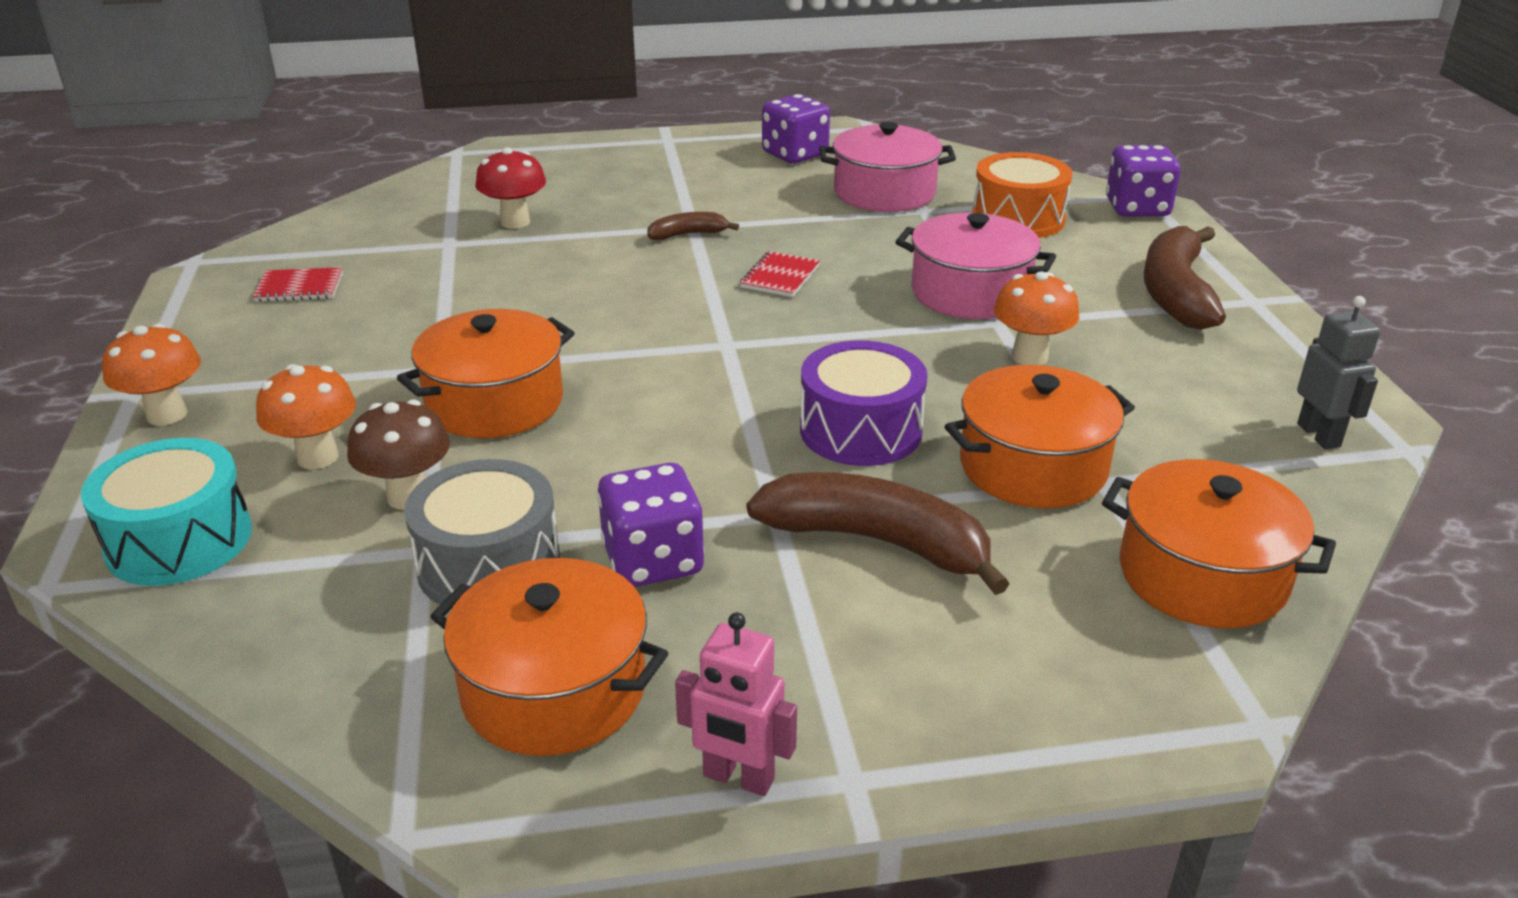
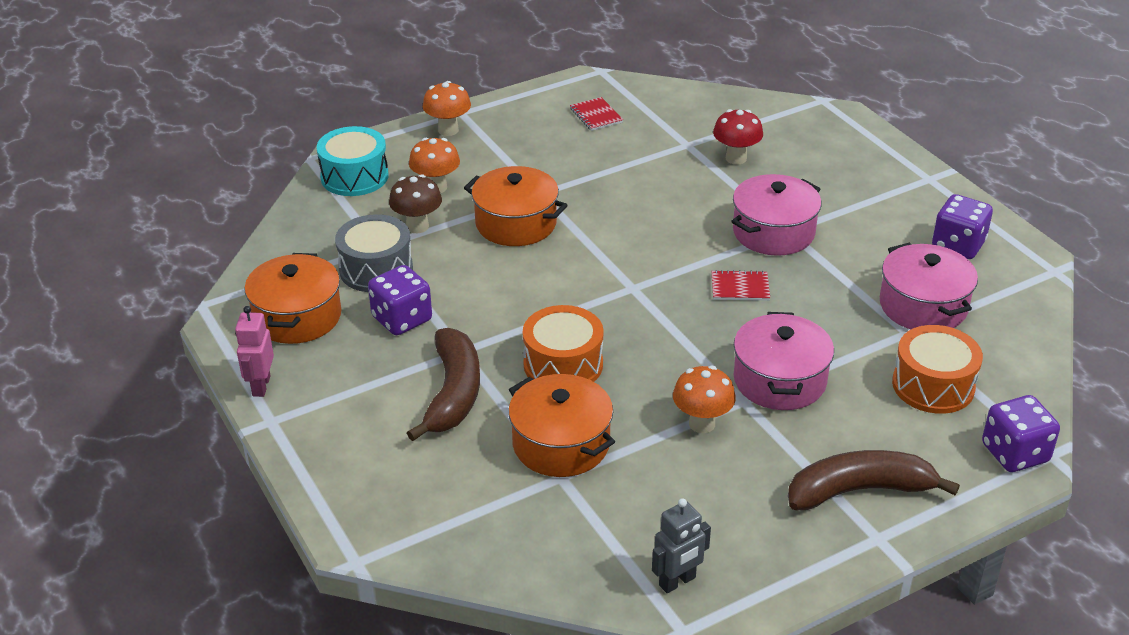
camera: 70 degrees right, 5 degrees up
brown banana [647,212,739,240] -> pink pot [731,174,821,256]
purple drum [800,340,928,466] -> orange drum [523,305,604,382]
orange pot [1102,459,1336,628] -> none

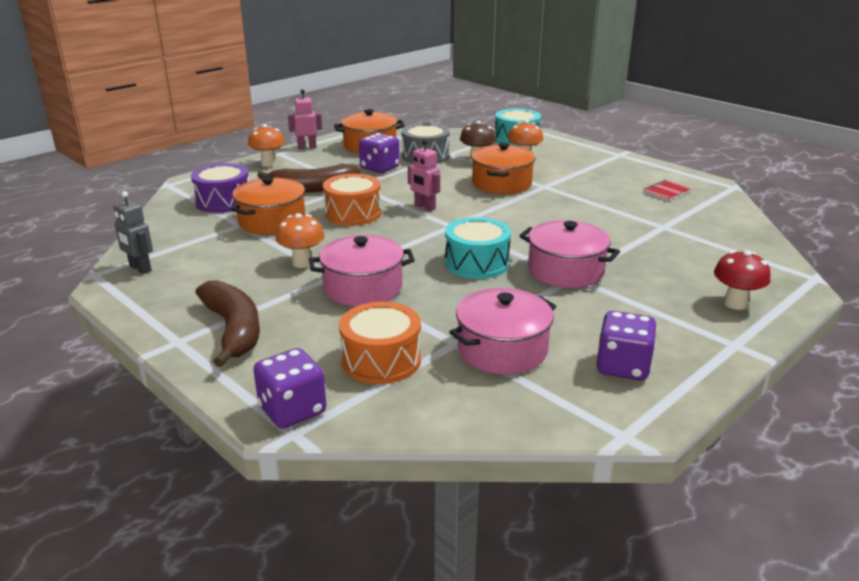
camera: 75 degrees right, 10 degrees down
orange mushroom [423,81,471,136] -> orange mushroom moved to [248,124,285,167]
red notebook [711,270,770,301] -> turquoise drum [445,217,511,279]
red mushroom [713,109,763,165] -> red mushroom moved to [714,250,770,310]
none -> purple drum [191,163,249,213]
none -> pink robot [408,139,440,211]

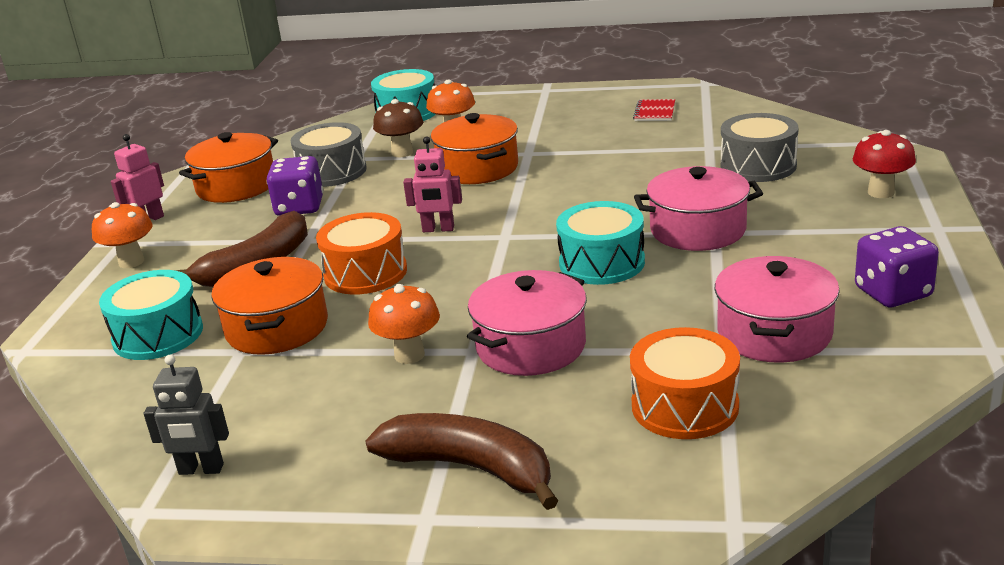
camera: 35 degrees left, 0 degrees up
purple drum [191,163,249,213] -> turquoise drum [99,270,203,360]
purple dice [253,348,326,429] -> none
none -> grey drum [721,113,799,182]

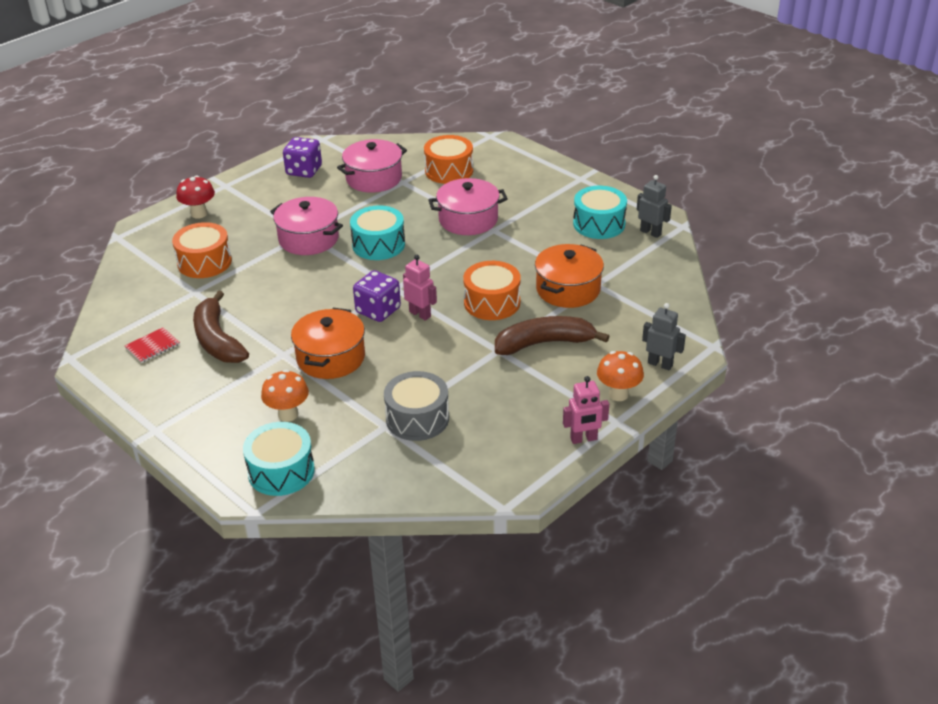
camera: 145 degrees left, 10 degrees up
turquoise drum [99,270,203,360] -> turquoise drum moved to [573,186,627,239]
orange pot [179,132,278,203] -> none
purple dice [266,156,323,216] -> purple dice moved to [353,270,401,322]
brown banana [365,413,558,510] -> brown banana moved to [193,291,249,363]
orange mushroom [368,284,440,364] -> none
brown mushroom [373,99,423,157] -> none
grey drum [721,113,799,182] -> orange drum [172,222,232,278]
none -> grey robot [642,303,686,370]

